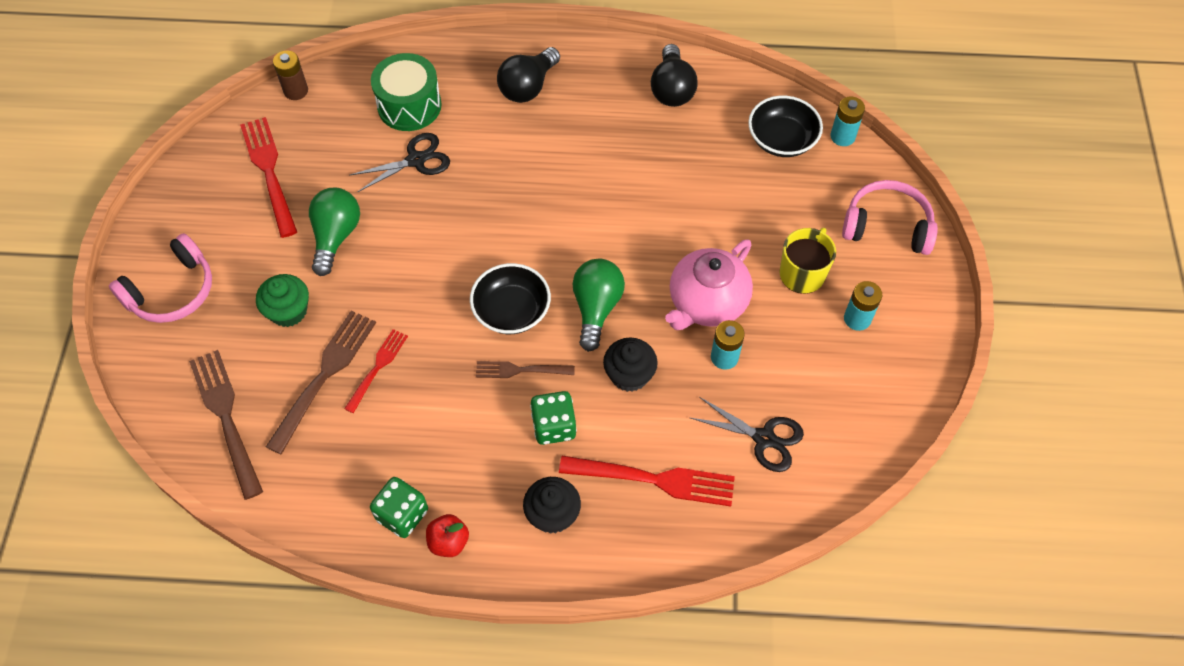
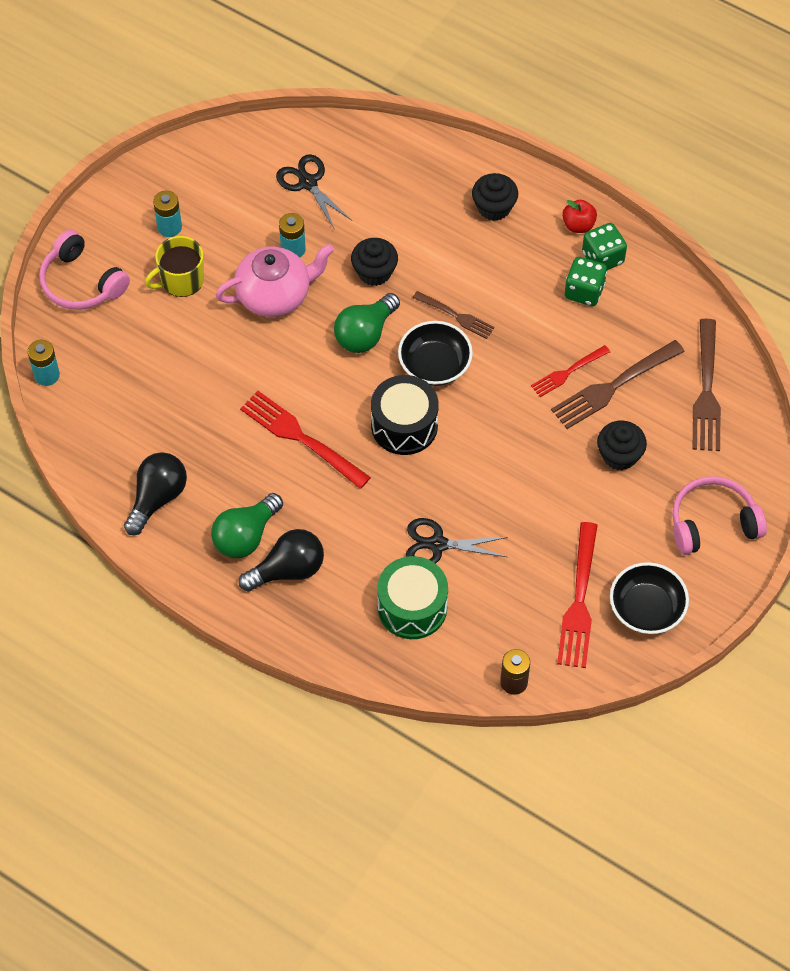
camera: 150 degrees left, 0 degrees up
green cupcake [256,274,309,327] -> black cupcake [597,421,647,470]
green light bulb [309,188,360,276] -> green light bulb moved to [211,493,283,558]
green dice [530,391,577,445] -> green dice moved to [565,257,607,306]
red fork [559,456,735,506] -> red fork moved to [240,391,371,489]
black bowl [748,96,823,157] -> black bowl moved to [610,562,689,634]
none -> black drum [371,375,439,455]

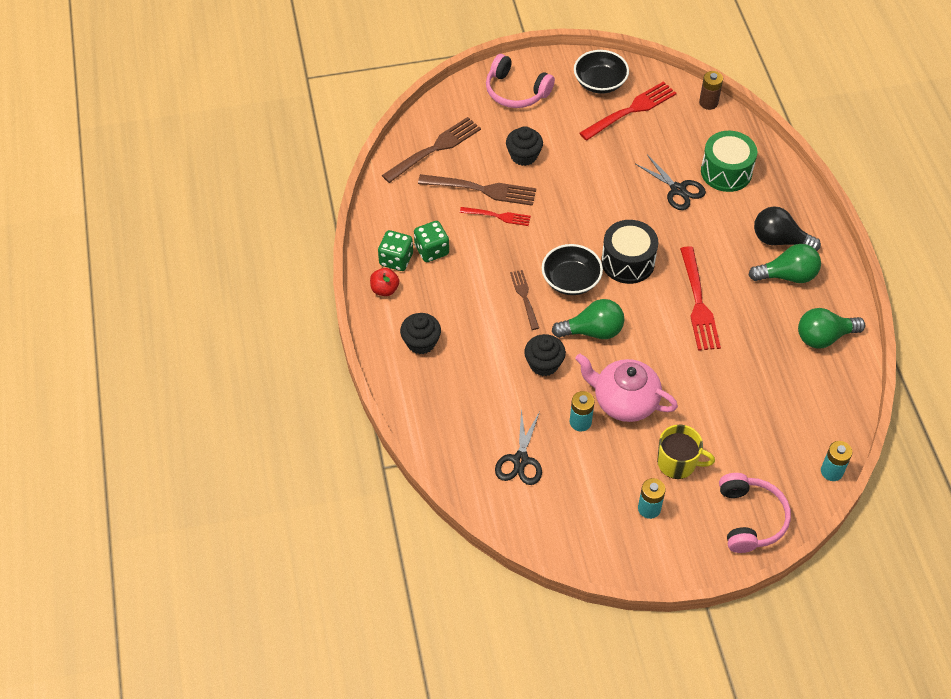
camera: 135 degrees left, 5 degrees down
black light bulb [124,452,187,535] -> green light bulb [798,308,865,349]

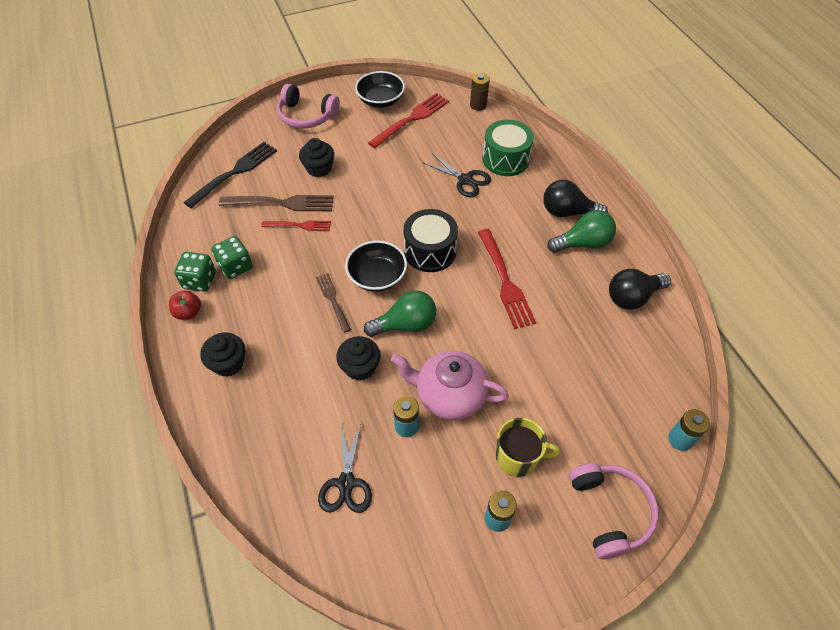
camera: 10 degrees left, 0 degrees up
brown fork [382,117,481,183] -> black fork [183,142,277,208]
green light bulb [798,308,865,349] -> black light bulb [609,269,671,310]

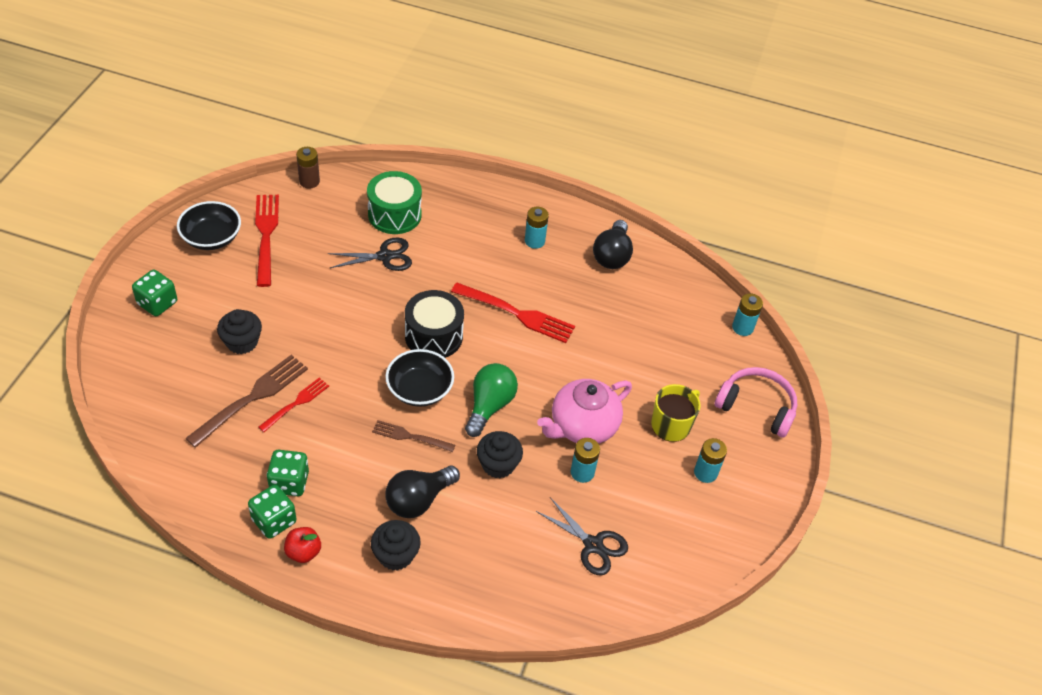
camera: 55 degrees left, 5 degrees down
black fork [183,142,277,208] -> none
pink headphones [277,84,340,128] -> green dice [132,270,177,316]
black light bulb [543,180,608,217] -> black light bulb moved to [385,466,460,518]
green light bulb [547,210,616,253] -> turquoise battery [525,207,549,249]

